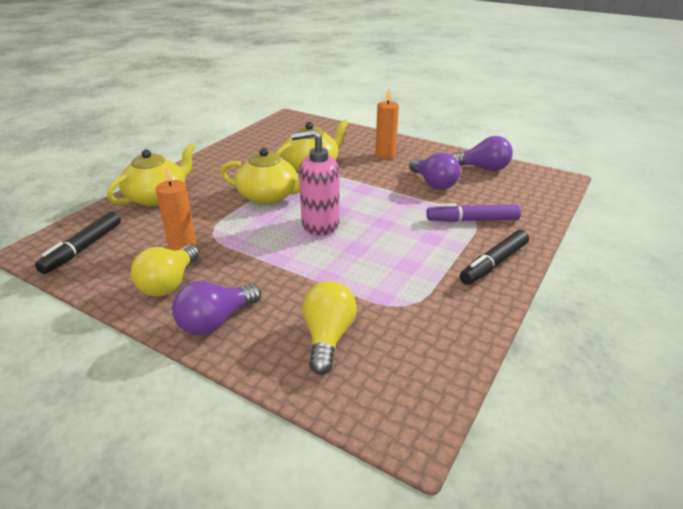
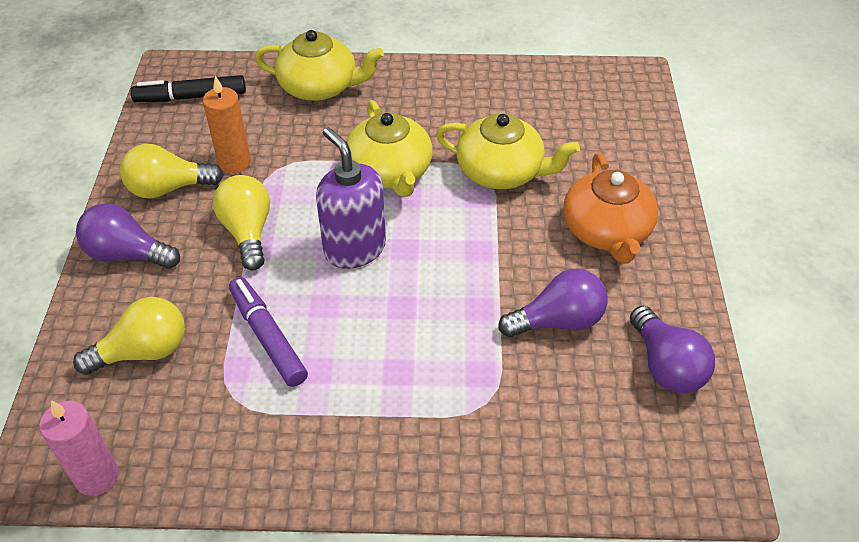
camera: 60 degrees right, 15 degrees up
pink soap dispenser [291,129,340,236] -> purple soap dispenser [316,127,386,269]
orange candle [375,89,399,159] -> orange teapot [563,153,658,264]
purple light bulb [409,152,461,190] -> purple light bulb turned 135 degrees counterclockwise [498,269,607,337]
purple marker [427,204,521,222] -> purple marker moved to [229,277,308,387]
black marker [460,230,529,285] -> none
none -> pink candle [39,400,119,496]
none -> yellow light bulb [213,175,270,270]

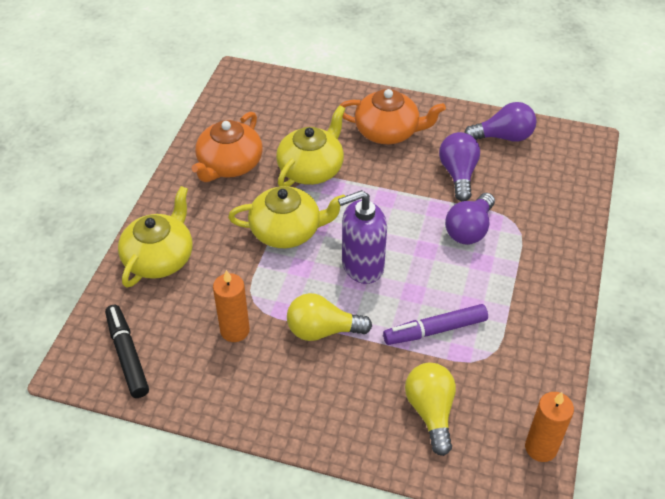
camera: 75 degrees left, 0 degrees up
pink candle [39,400,119,496] -> orange candle [525,392,574,462]
purple light bulb [76,203,180,269] -> purple light bulb moved to [445,193,495,245]
yellow light bulb [120,144,224,199] -> none
black marker [130,75,246,102] -> black marker turned 150 degrees clockwise [105,305,149,398]
none -> orange teapot [191,112,263,182]

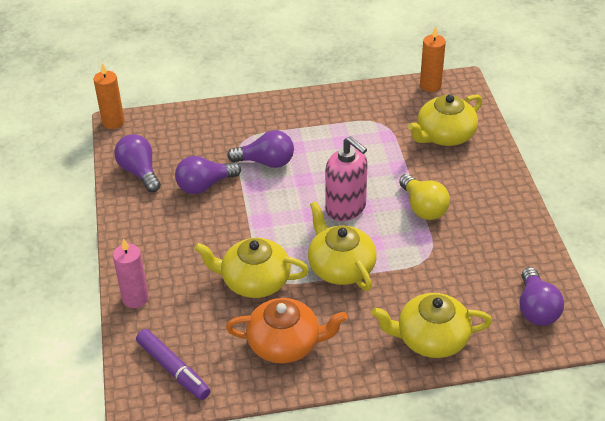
camera: 115 degrees left, 5 degrees down
black marker [105,305,149,398] -> purple light bulb [520,267,564,326]
orange candle [213,270,250,342] -> orange candle moved to [94,63,125,129]
purple soap dispenser [338,190,387,284] -> pink soap dispenser [325,136,368,221]
orange teapot [340,89,446,144] -> none
purple marker [383,304,488,345] -> purple marker moved to [136,329,210,400]
yellow light bulb [405,363,456,456] -> yellow teapot [407,95,482,146]
none -> pink candle [113,238,149,308]

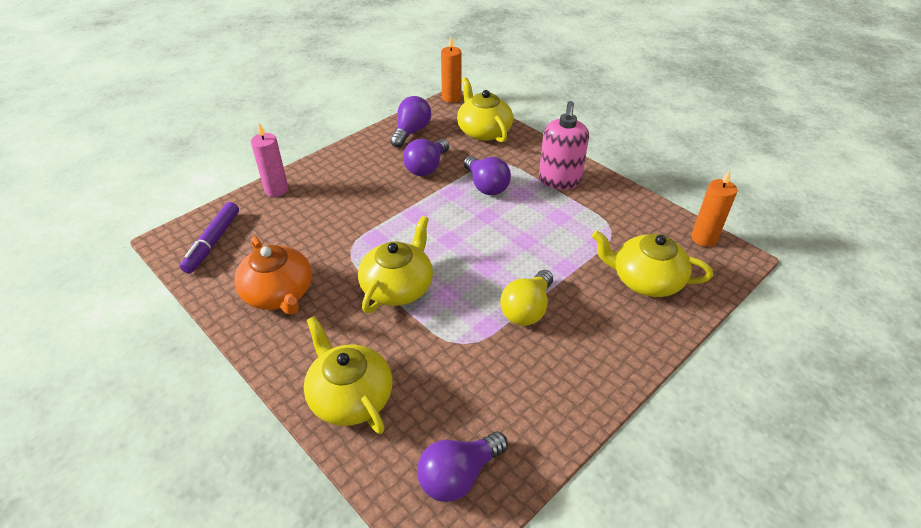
camera: 55 degrees right, 0 degrees up
purple light bulb [175,156,241,194] -> purple light bulb turned 90 degrees counterclockwise [403,139,449,176]
yellow teapot [194,238,309,298] -> yellow teapot moved to [457,78,513,143]
pink soap dispenser [325,136,368,221] -> pink soap dispenser moved to [539,101,589,190]

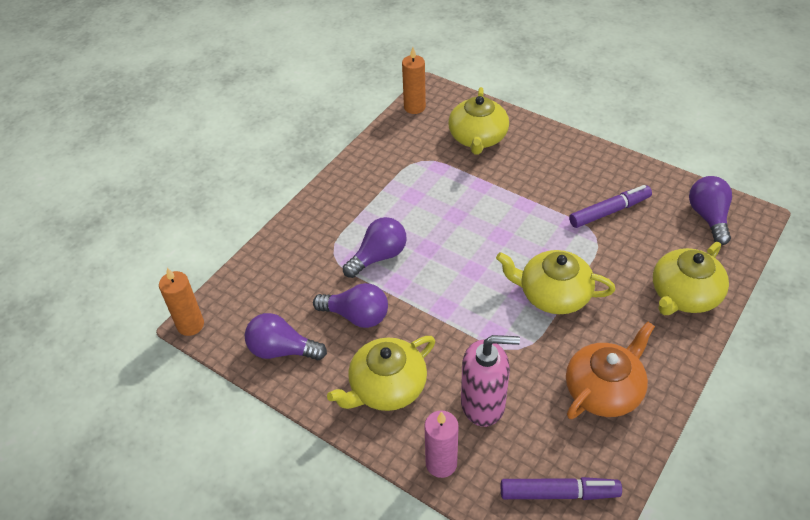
camera: 100 degrees left, 5 degrees up
purple light bulb [417,431,508,502] -> purple light bulb turned 135 degrees counterclockwise [689,176,732,245]
yellow teapot [457,78,513,143] -> yellow teapot moved to [327,336,435,411]
yellow light bulb [500,270,553,326] -> none
pink soap dispenser [539,101,589,190] -> pink soap dispenser moved to [461,335,520,427]
none -> purple marker [569,185,652,228]

